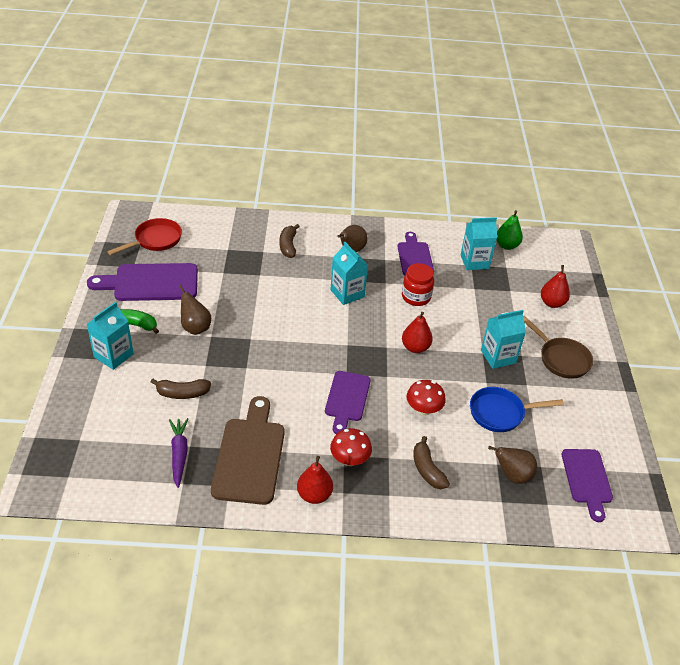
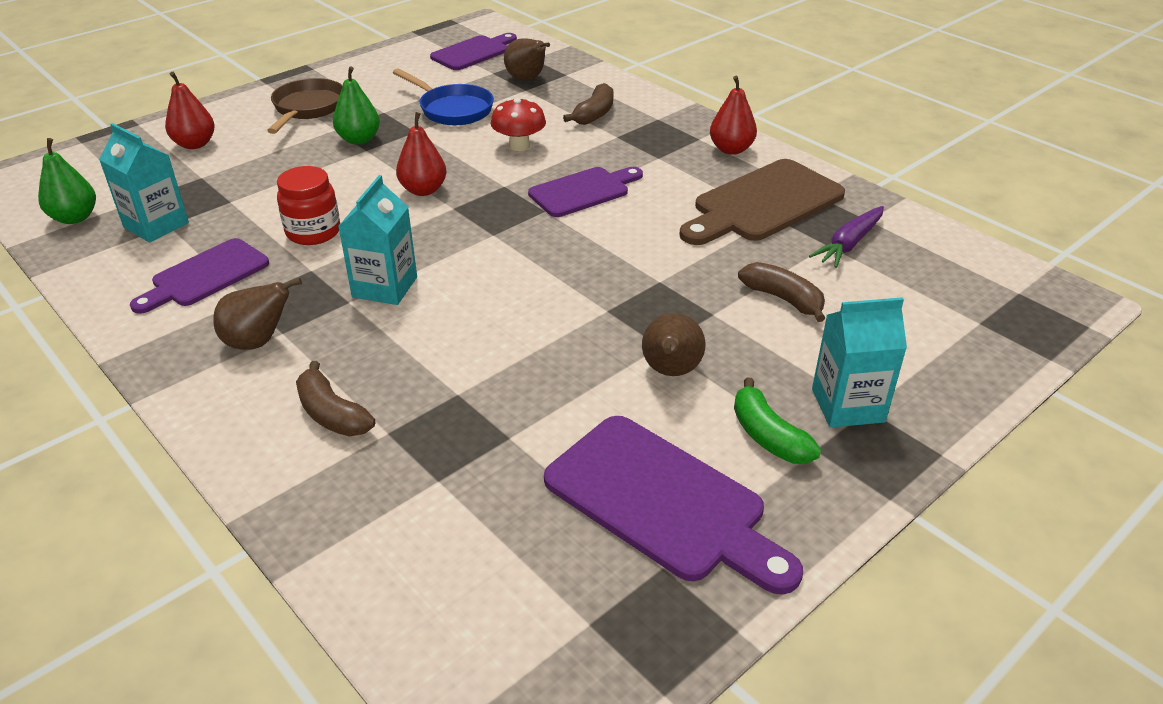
camera: 130 degrees left, 5 degrees down
red pan [107,218,182,255] -> none
brown banana [279,224,300,258] -> brown banana turned 90 degrees clockwise [296,361,375,436]
red mushroom [330,428,372,466] -> none
turquoise carton [481,310,526,369] -> green pear [333,66,380,145]

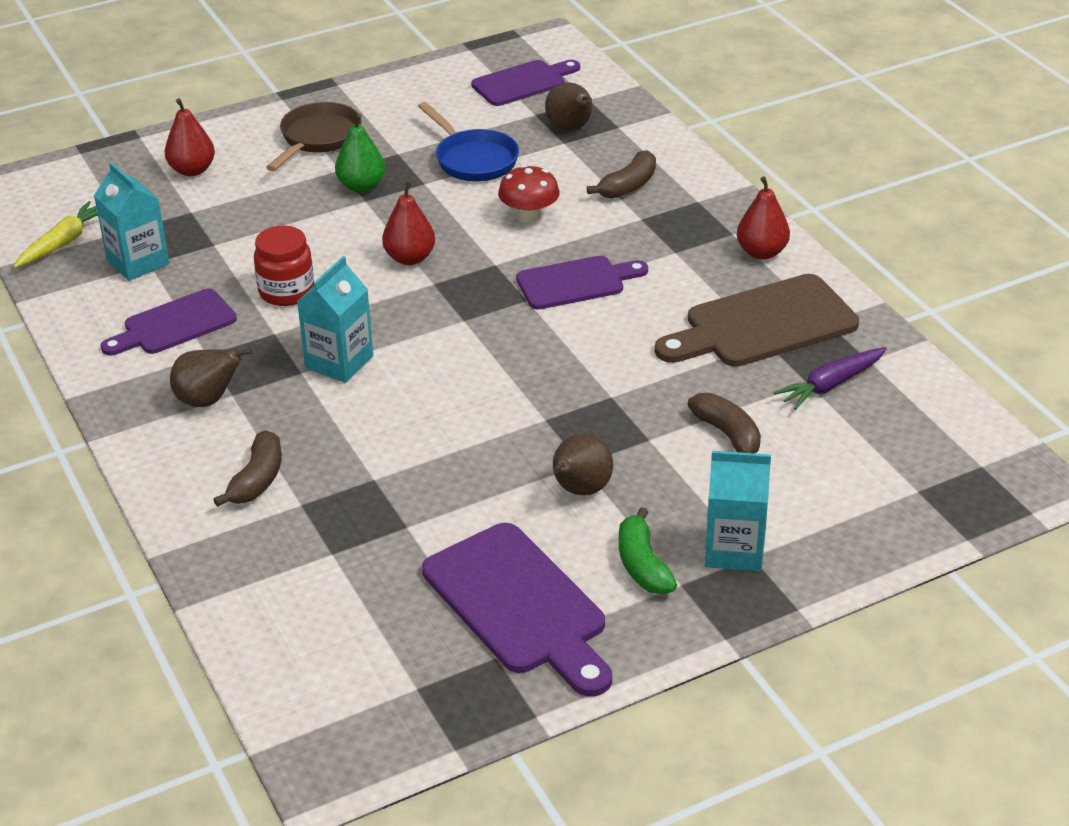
camera: 15 degrees right, 0 degrees up
green pear [38,138,96,224] -> yellow carrot [13,201,98,268]
brown banana [296,361,375,436] -> brown banana turned 135 degrees counterclockwise [213,430,282,507]

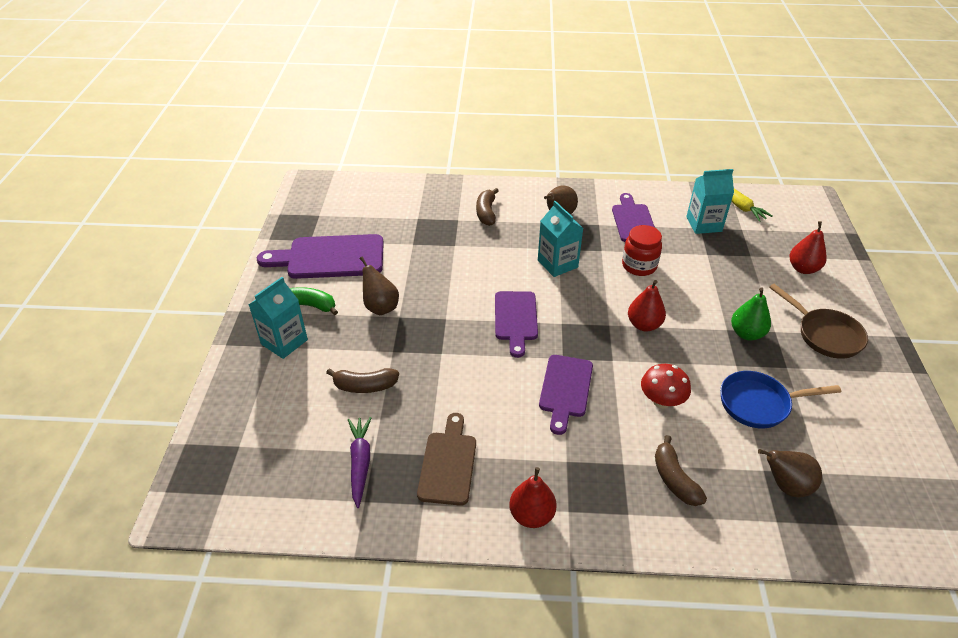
camera: 120 degrees right, 5 degrees up
brown banana [213,430,282,507] -> brown banana turned 45 degrees clockwise [476,188,499,226]
purple cutting board [471,60,580,106] -> purple cutting board moved to [495,291,538,358]
brown cutting board [655,274,859,367] -> brown cutting board [417,413,476,506], size x0.66

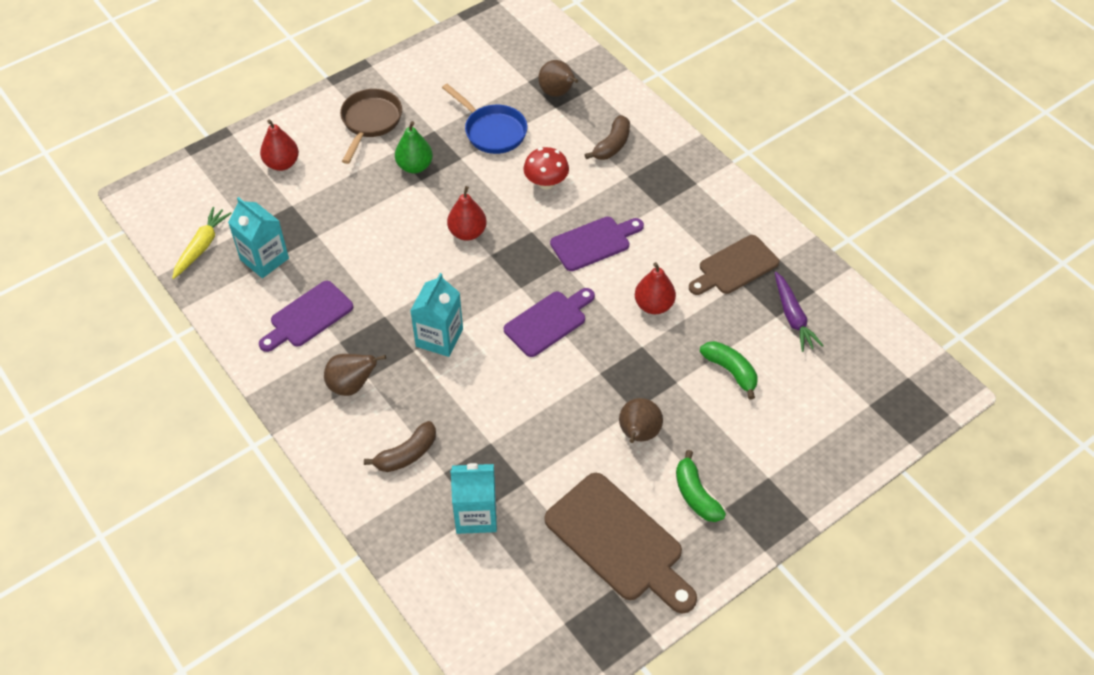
camera: 130 degrees left, 10 degrees up
turquoise carton [249,277,308,359] -> turquoise carton moved to [451,463,497,534]
purple cutting board [257,234,384,279] -> brown cutting board [545,473,697,614]
brown banana [326,368,399,393] -> green banana [700,341,758,400]
purple carrot [348,417,371,508] -> purple carrot turned 60 degrees counterclockwise [775,272,824,352]
red pear [509,467,557,528] -> red pear moved to [635,262,676,314]
red jar [622,225,662,276] -> none

